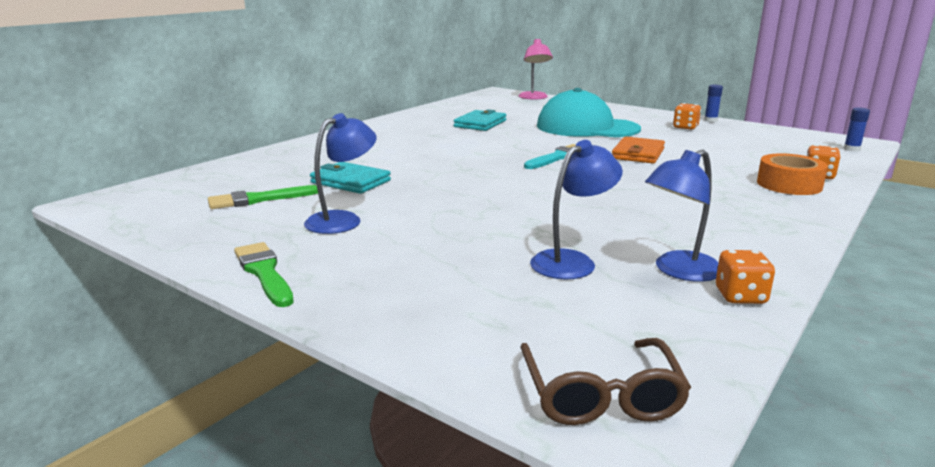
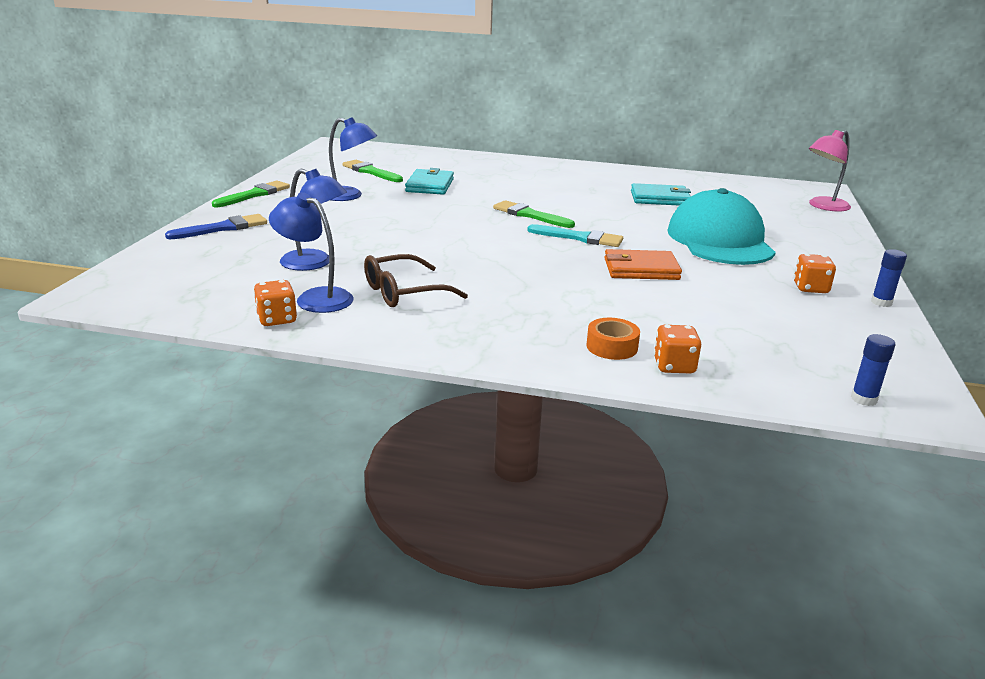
camera: 65 degrees right, 5 degrees up
brown glasses [520,338,691,425] -> brown glasses moved to [364,254,468,307]
orange tape [757,153,828,195] -> orange tape [586,318,640,360], size x0.67
none -> blue brush [165,214,267,239]
none -> green brush [493,200,575,228]

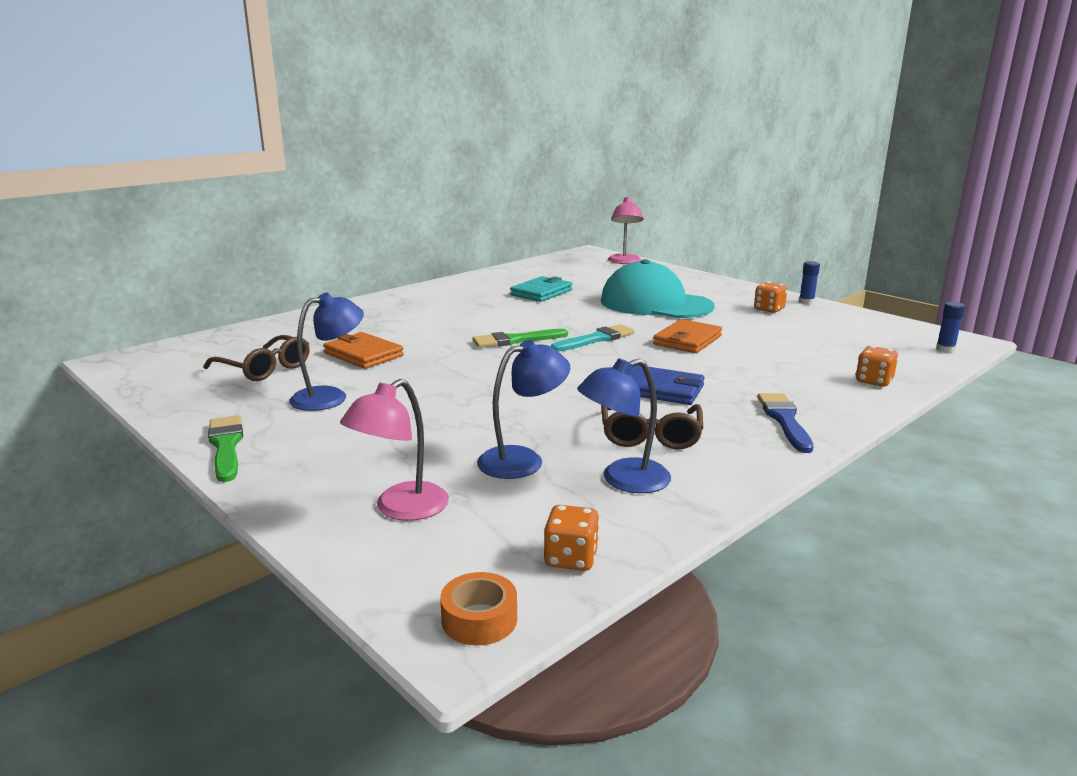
camera: 55 degrees left, 5 degrees down
blue brush [165,214,267,239] -> blue brush moved to [758,393,814,453]
orange dice [254,280,297,326] -> orange dice moved to [544,505,600,571]
green brush [343,160,403,182] -> brown glasses [203,335,310,381]
turquoise wallet [405,168,454,195] -> orange wallet [323,332,404,369]
orange tape [586,318,640,360] -> orange tape moved to [440,572,517,646]
none -> pink lamp [340,379,449,521]
none -> blue wallet [630,365,705,405]

